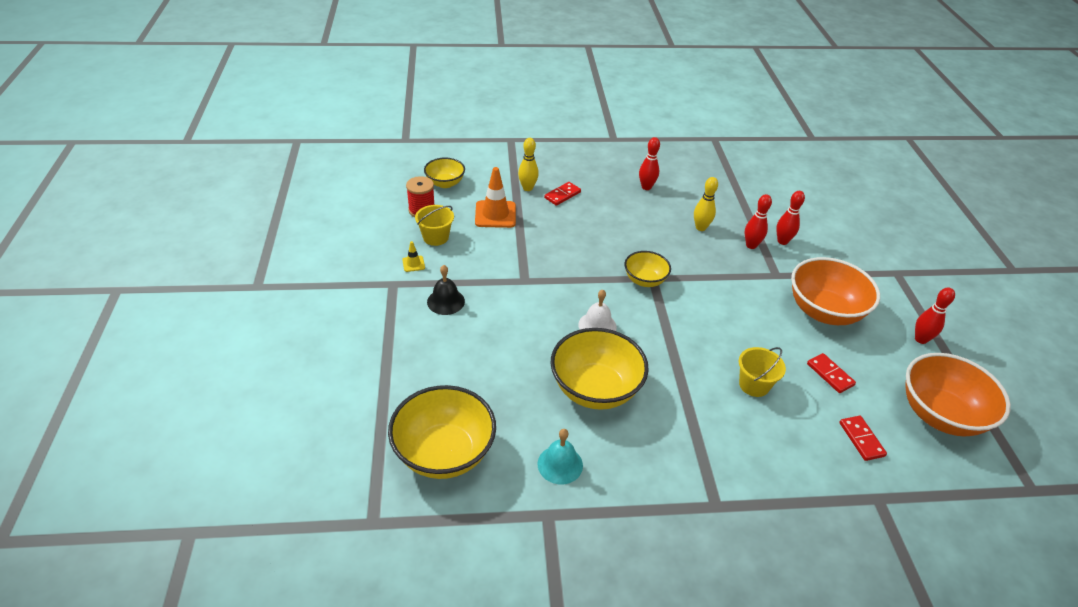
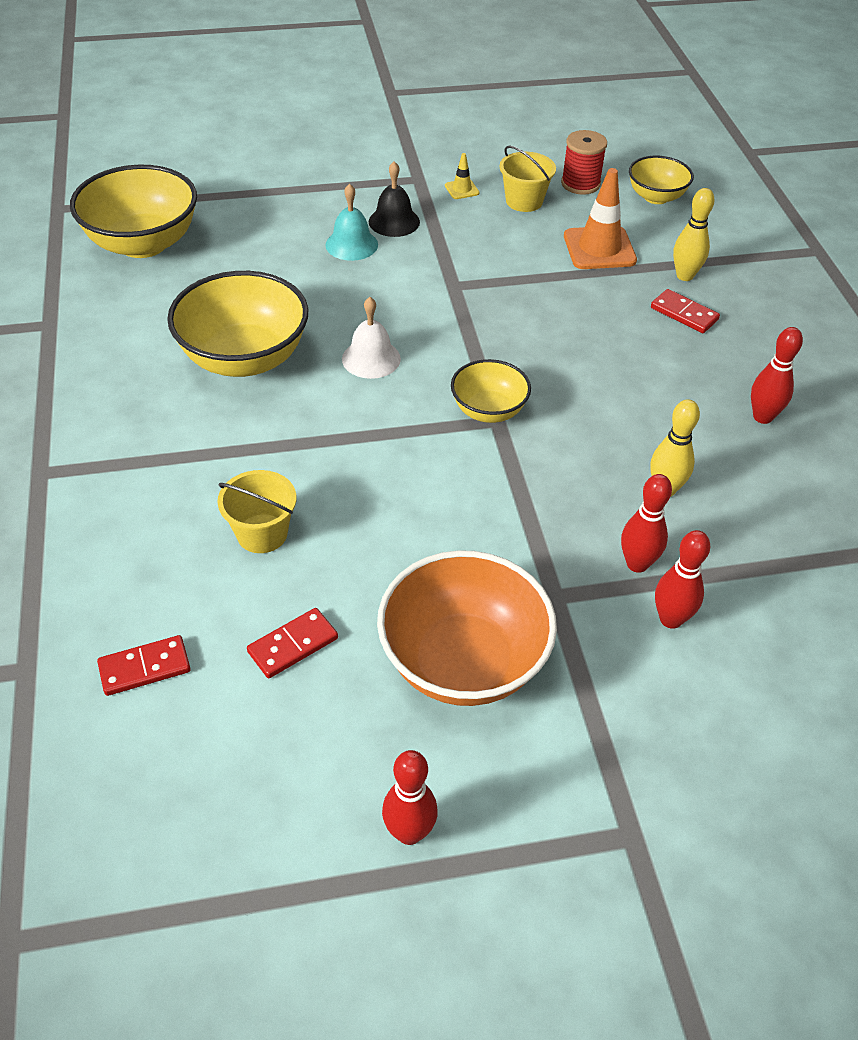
camera: 85 degrees right, 5 degrees up
turquoise bell [538,429,583,485] -> turquoise bell moved to [325,184,378,261]
orange bowl [906,353,1011,437] -> none

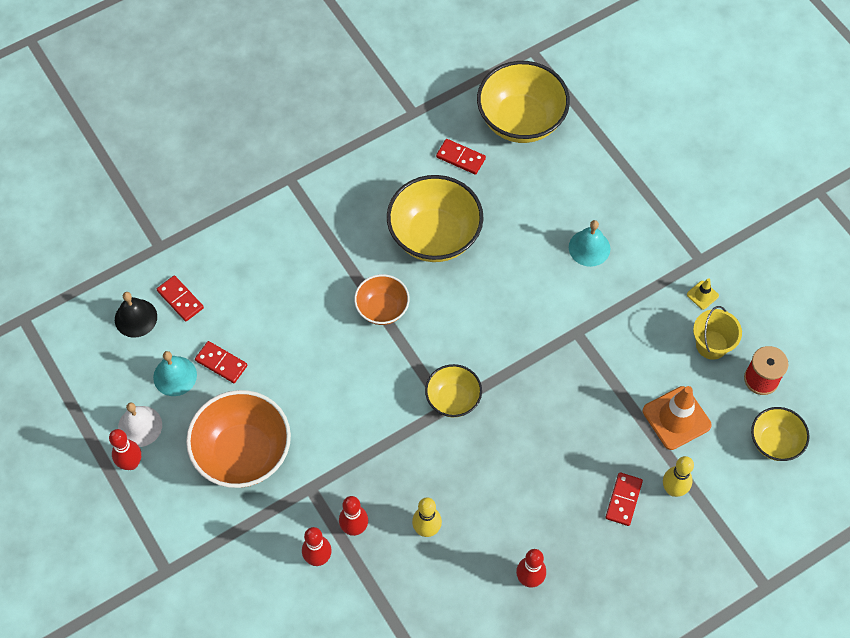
camera: 70 degrees right, 15 degrees up
yellow bucket [217,470,296,553] -> none
white bell [342,297,401,379] -> white bell moved to [118,403,162,447]
black bell [369,161,420,237] -> black bell moved to [115,292,157,338]
none -> turquoise bell [153,351,197,396]
none -> orange bowl [354,274,410,325]
none -> red domino [436,139,486,175]

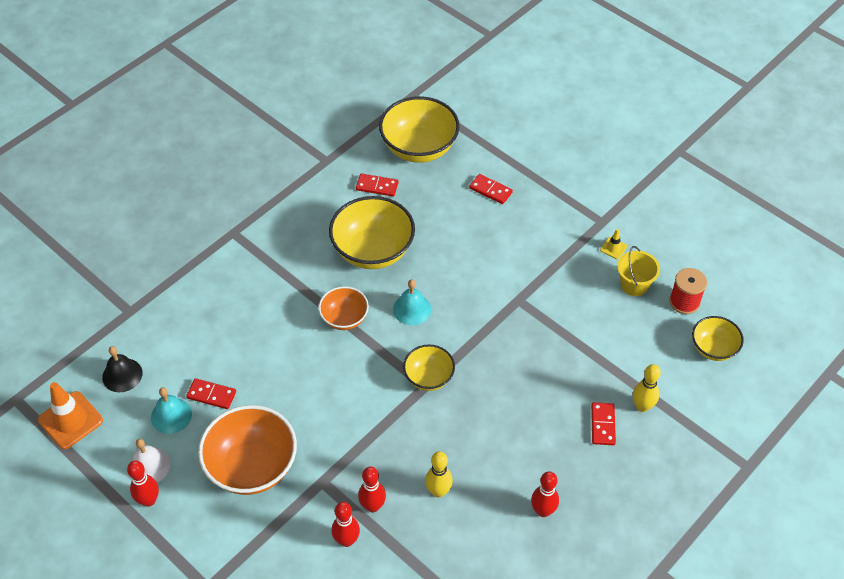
camera: 15 degrees left, 10 degrees down
red domino [157,275,204,321] -> red domino moved to [469,174,513,204]
turquoise bell [569,220,610,267] -> turquoise bell moved to [393,280,431,325]
orange traffic cone [643,386,712,450] -> orange traffic cone moved to [38,382,103,449]

